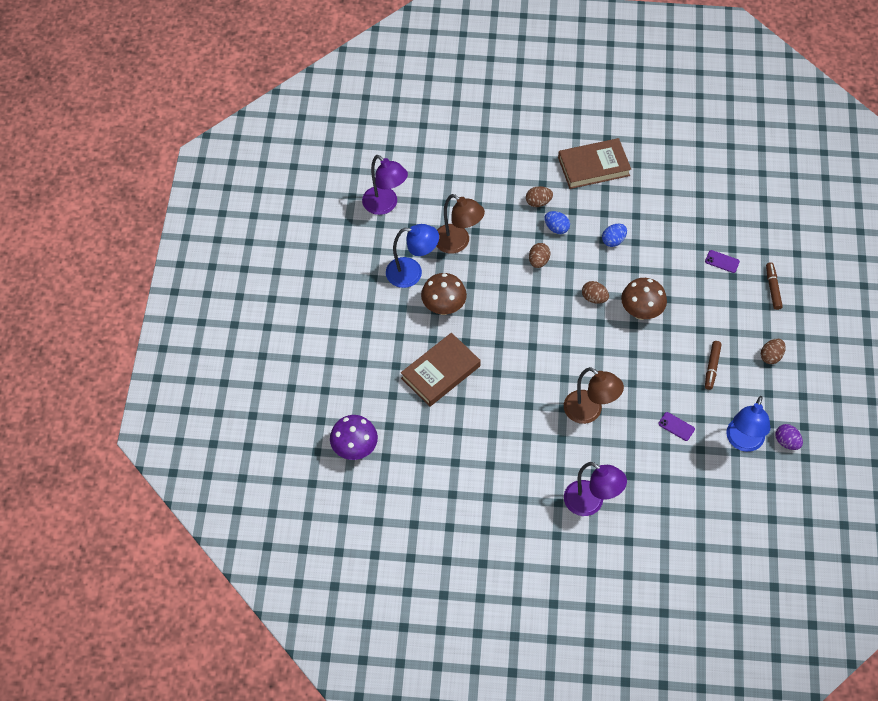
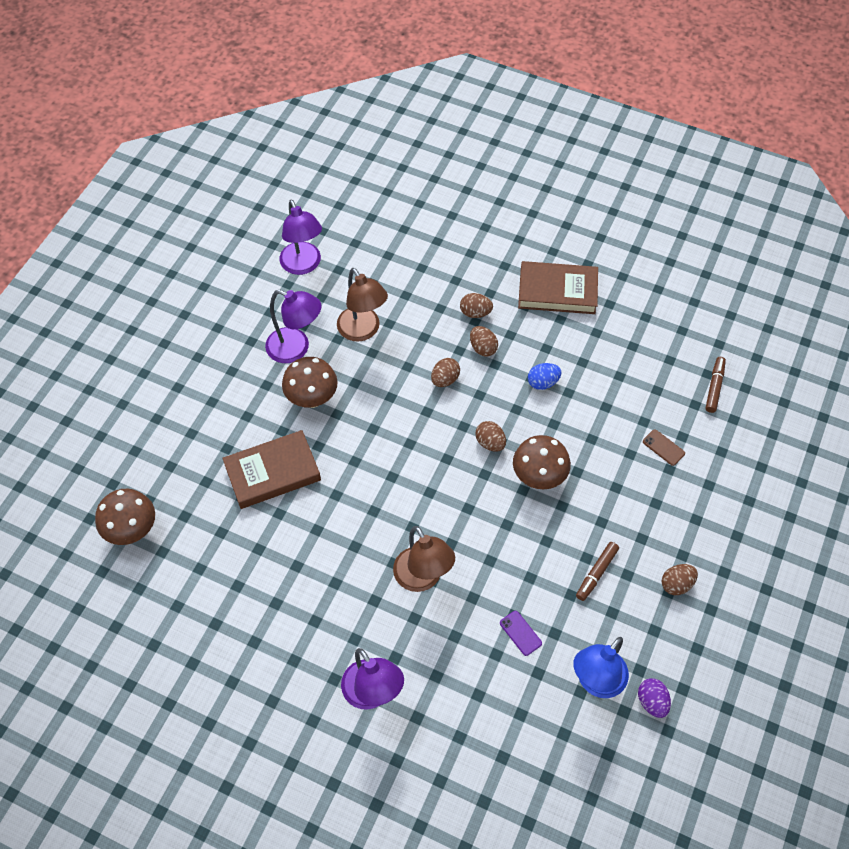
camera: 20 degrees right, 0 degrees up
purple mushroom [330,415,378,460] -> brown mushroom [95,489,155,545]
blue lamp [386,224,439,288] -> purple lamp [265,290,322,363]
blue egg [544,211,570,234] -> brown egg [470,326,498,357]
purple phone [705,250,740,273] -> brown phone [643,429,685,466]
brown marker [766,262,783,310] -> brown marker moved to [705,357,726,413]

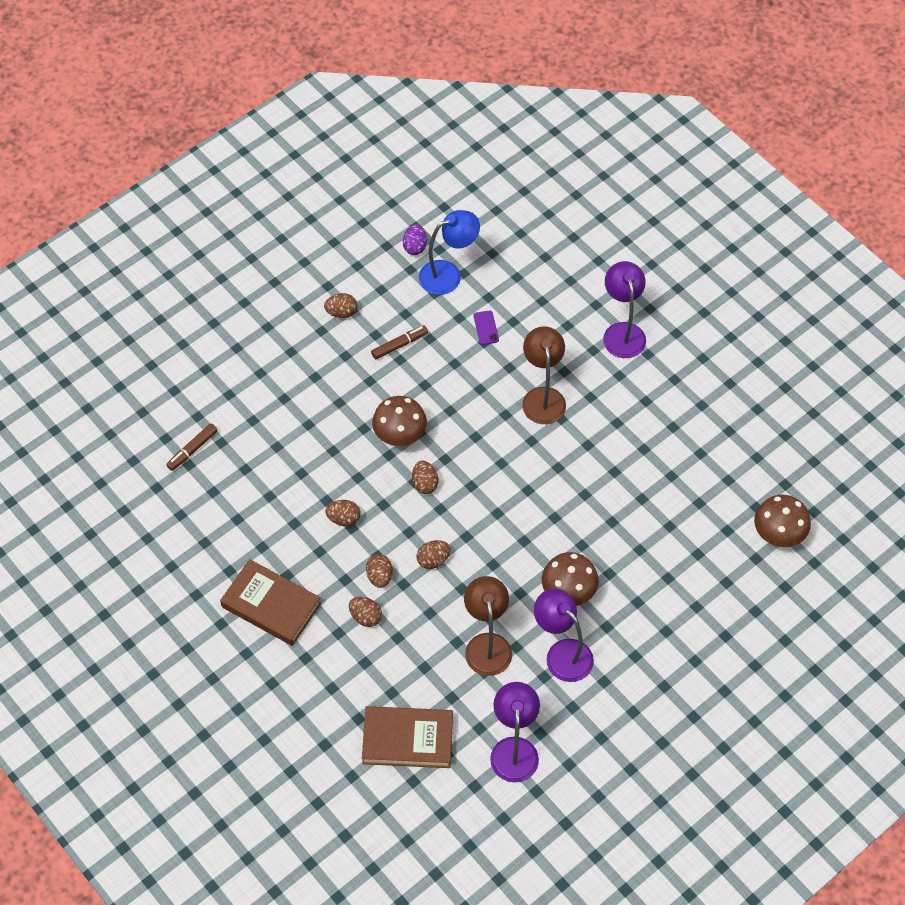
camera: 155 degrees left, 0 degrees up
brown book [222,430,321,509] -> brown book moved to [362,706,453,768]
blue egg [528,363,562,390] -> brown egg [325,500,361,526]
brown phone [643,429,685,466] -> none

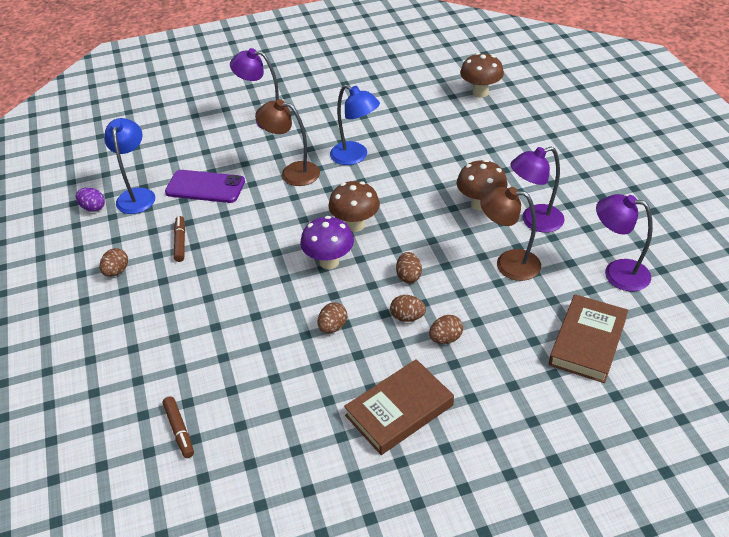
camera: 65 degrees left, 15 degrees down
brown mushroom [372,396,427,446] -> brown mushroom moved to [328,181,380,232]
brown egg [412,461,438,494] -> purple mushroom [300,216,354,269]
purple phone [473,311,499,345] -> purple phone [165,170,245,203], size x2.16
none -> blue lamp [330,84,380,165]

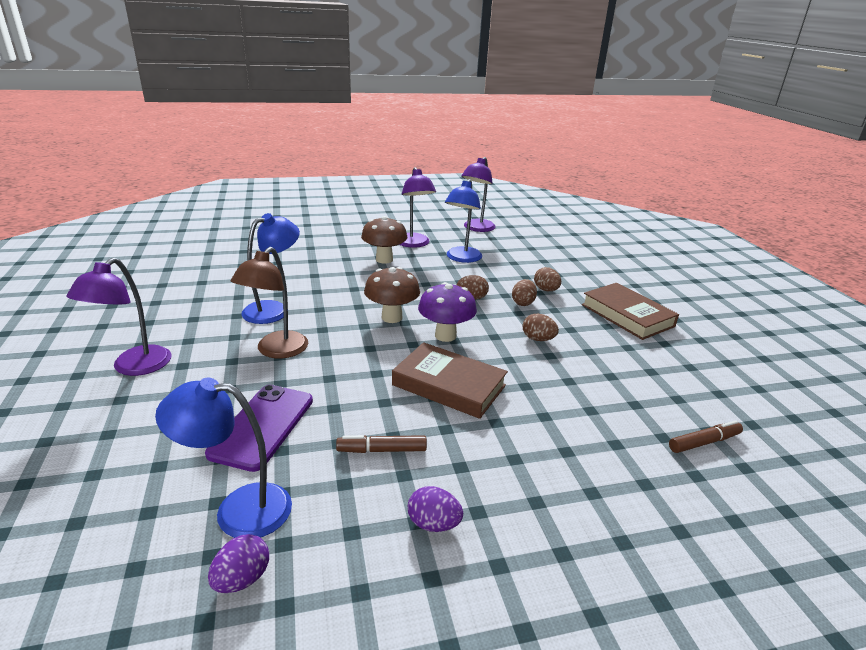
camera: 90 degrees left, 15 degrees down
brown egg [100,248,128,277] -> purple egg [408,486,463,532]
brown mushroom [460,53,504,98] -> none
brown lamp [480,187,541,281] -> blue lamp [445,179,482,263]
brown book [549,294,628,383] -> brown book moved to [392,342,508,419]

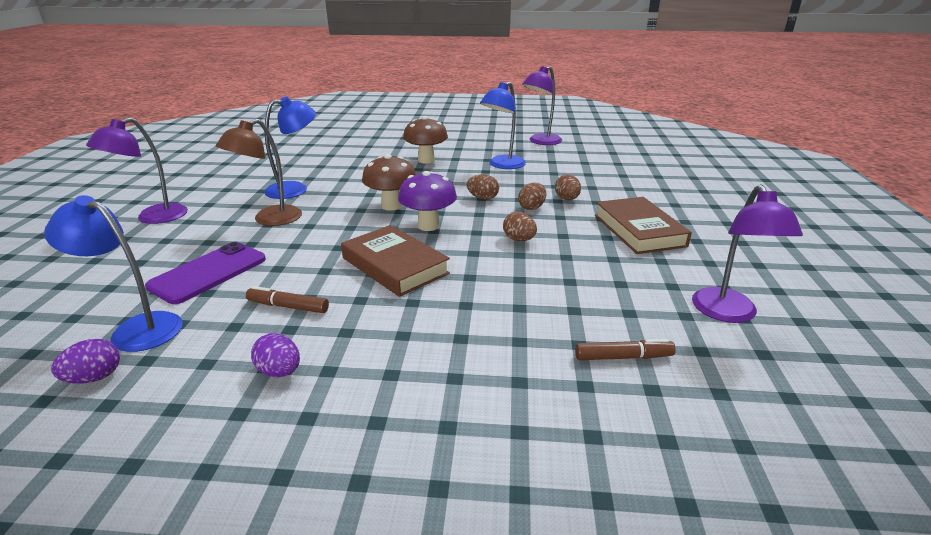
camera: 20 degrees right, 0 degrees up
purple lamp [399,167,436,248] -> purple lamp moved to [692,184,803,323]

